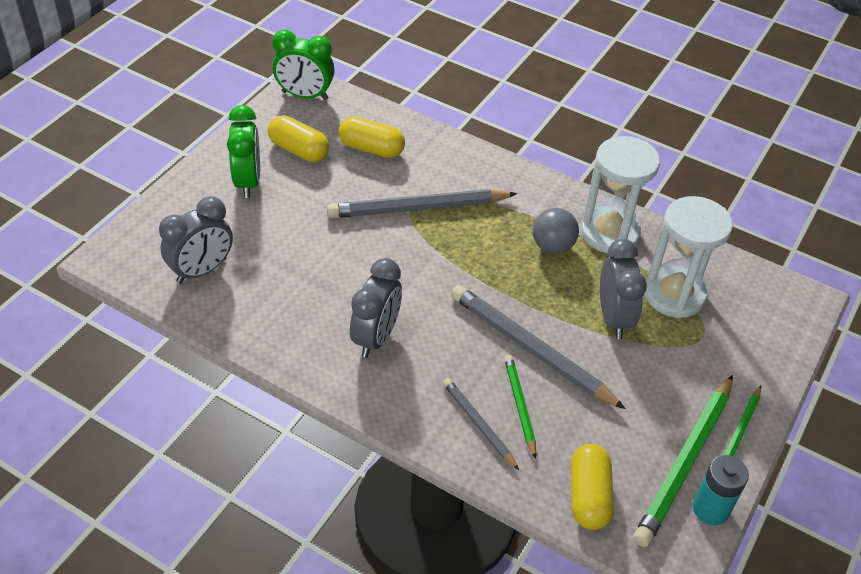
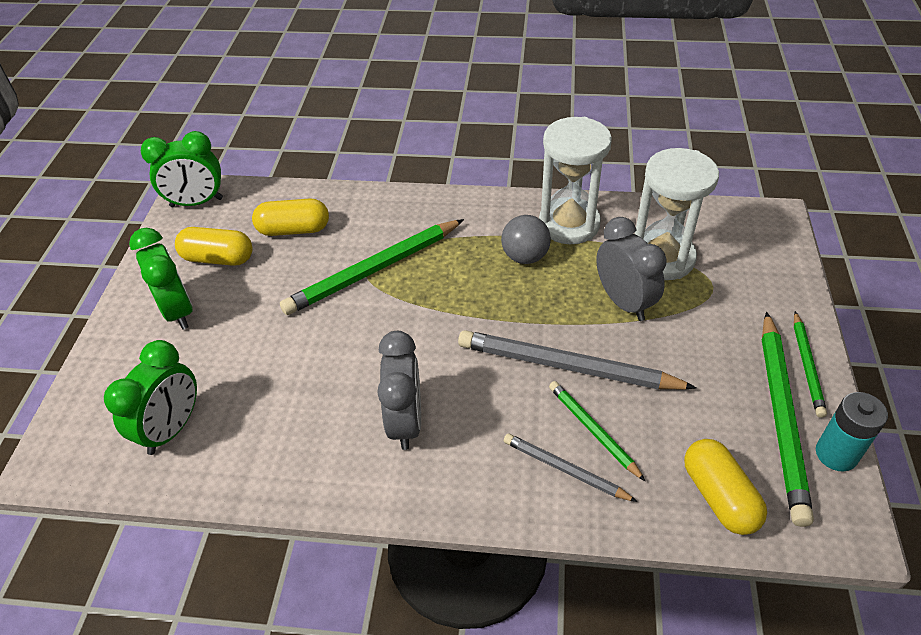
camera: 20 degrees left, 0 degrees up
grey clock [159,196,233,283] -> green clock [104,340,197,455]
grey pencil [327,189,517,218] -> green pencil [280,219,464,315]

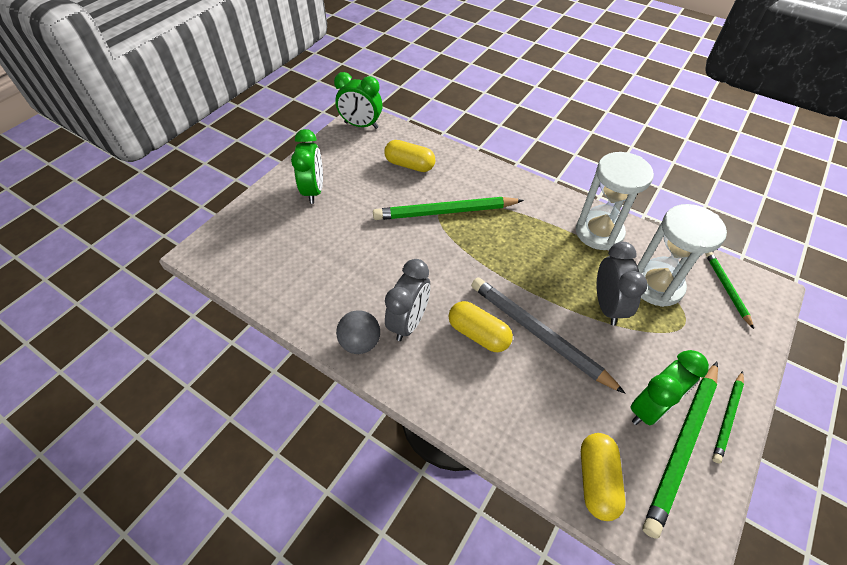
camera: 25 degrees right, 5 degrees up
green clock [104,340,197,455] -> green clock moved to [630,350,709,425]
yellow capsule [175,227,252,266] -> yellow capsule moved to [449,301,513,352]
grey ball [501,215,551,264] -> grey ball moved to [336,310,380,354]
grey pencil [504,433,637,502] -> none
green pencil [549,381,645,481] -> green pencil moved to [705,252,754,329]
turquoise battery [816,392,888,472] -> none

